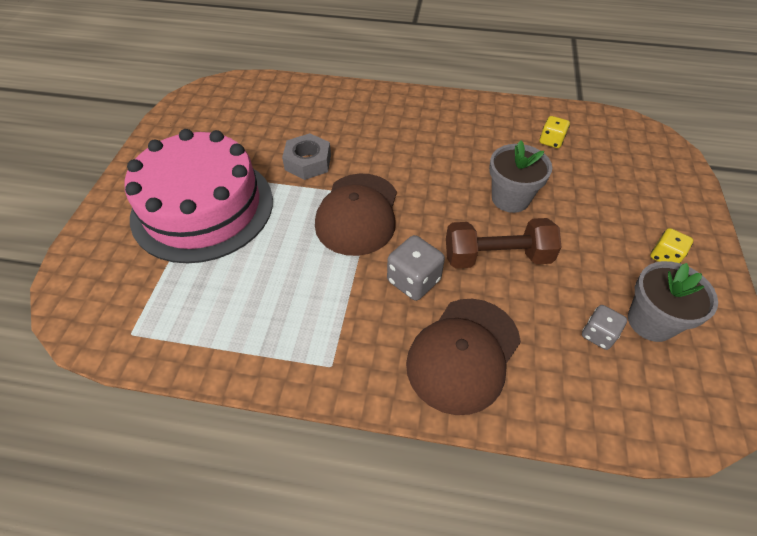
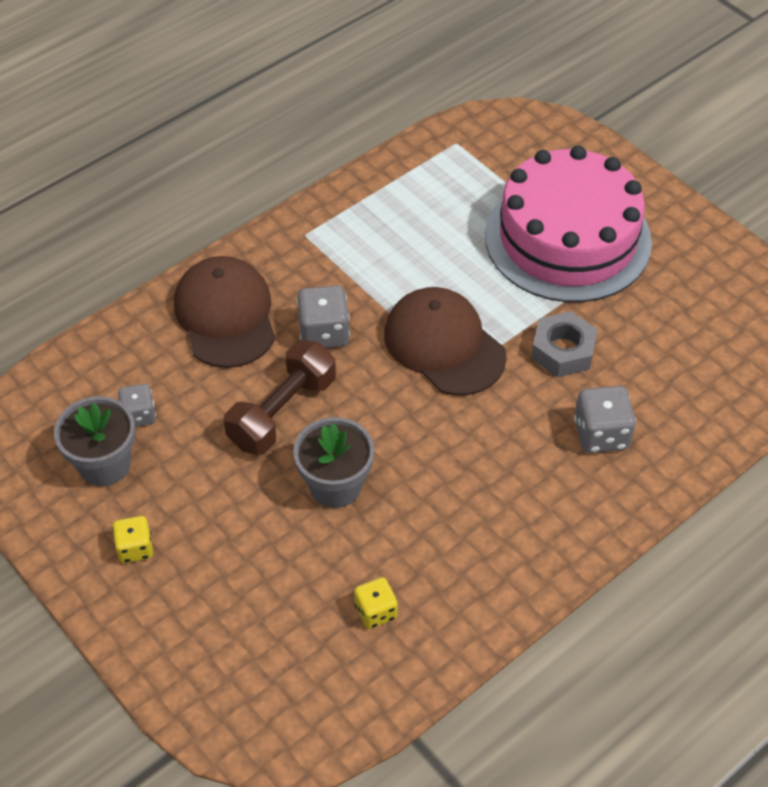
camera: 130 degrees right, 0 degrees up
none -> grey dice [574,386,636,453]

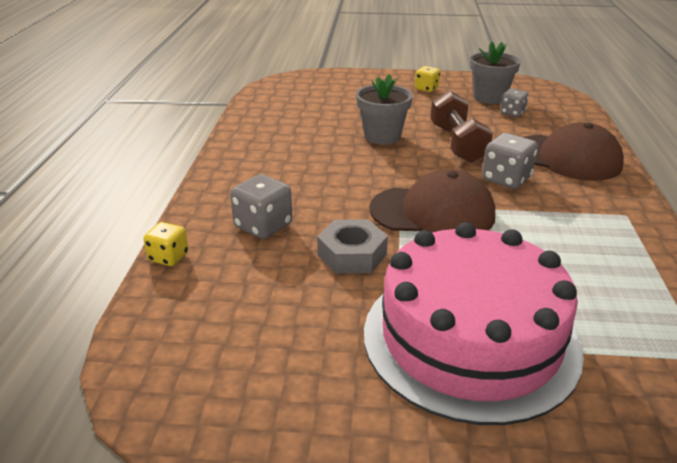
camera: 135 degrees right, 20 degrees down
yellow dice [354,577,398,629] -> yellow dice moved to [143,222,189,266]

